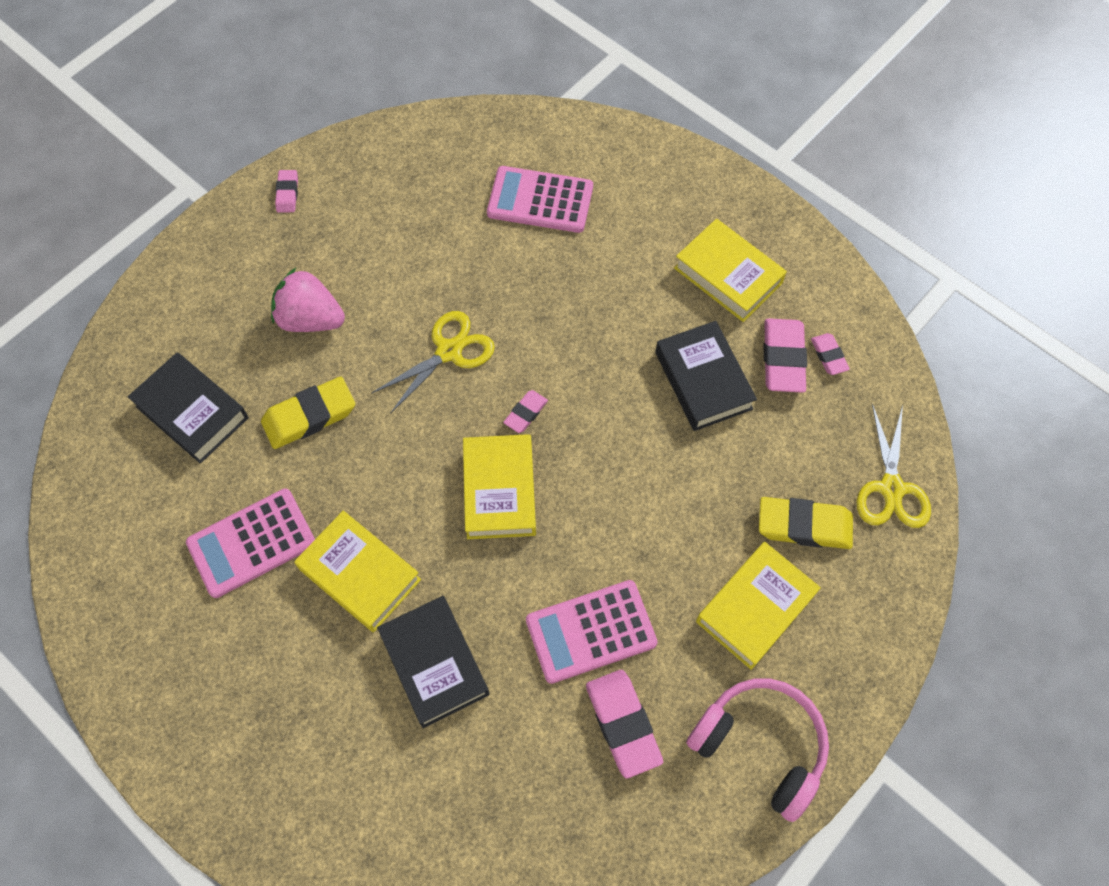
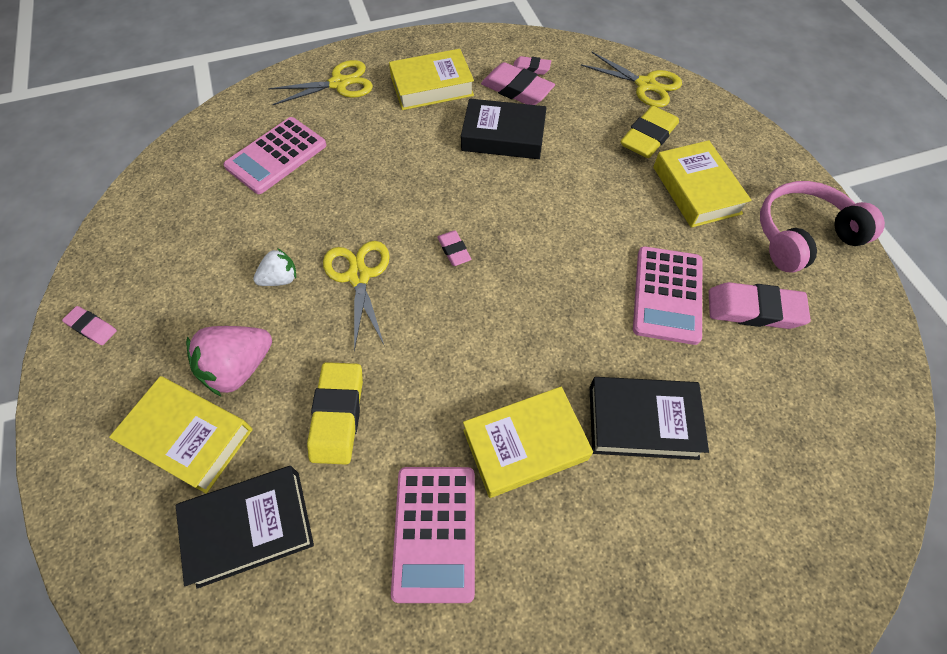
camera: 60 degrees left, 5 degrees down
yellow book [463,434,536,539] -> yellow book moved to [109,376,253,494]
none -> white strawberry [253,248,296,286]
none -> yellow scissors [268,60,373,105]

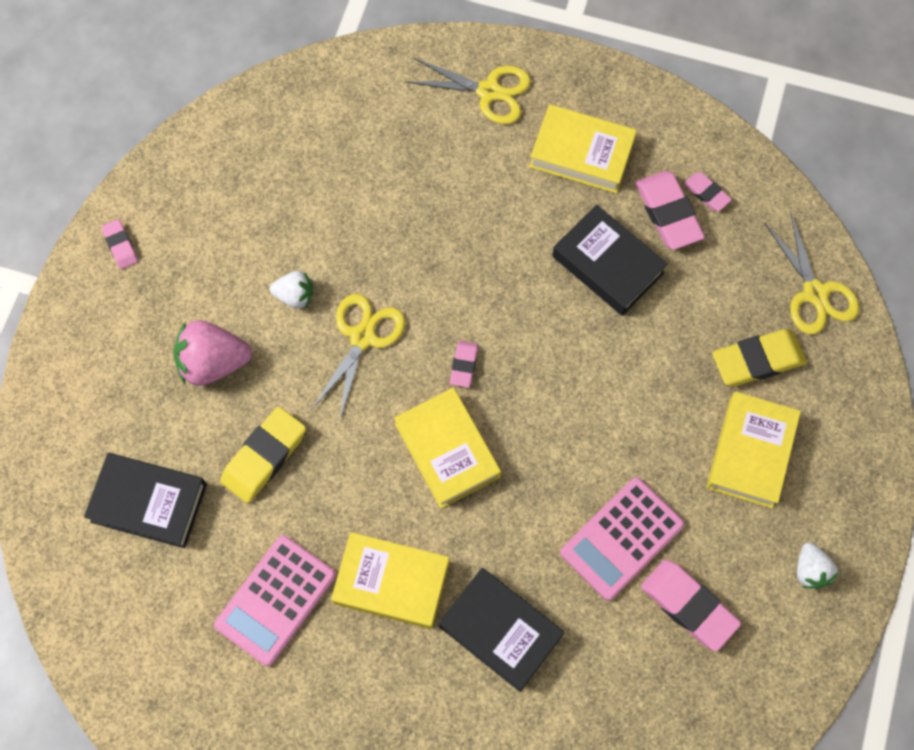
camera: 35 degrees right, 10 degrees up
yellow book [109,376,253,494] -> yellow book moved to [394,388,501,509]
pink calculator [223,117,326,194] -> none
pink headphones [760,181,885,273] -> white strawberry [797,543,838,589]

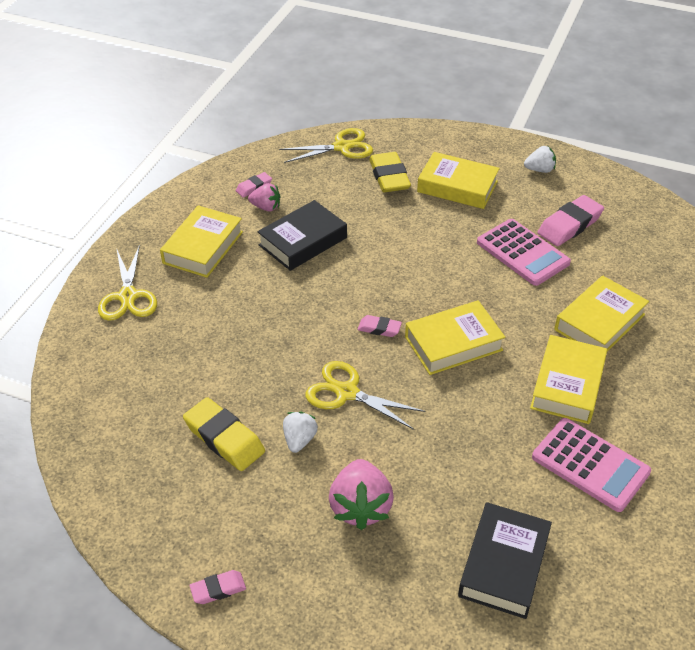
camera: 85 degrees left, 25 degrees down
yellow eraser [220,407,306,503] -> yellow eraser moved to [183,397,265,471]
yellow scissors [405,58,531,124] -> yellow scissors turned 150 degrees clockwise [98,245,157,321]
black book [438,568,564,692] -> yellow book [554,275,649,352]
pink eraser [635,171,705,250] -> pink strawberry [248,183,280,212]

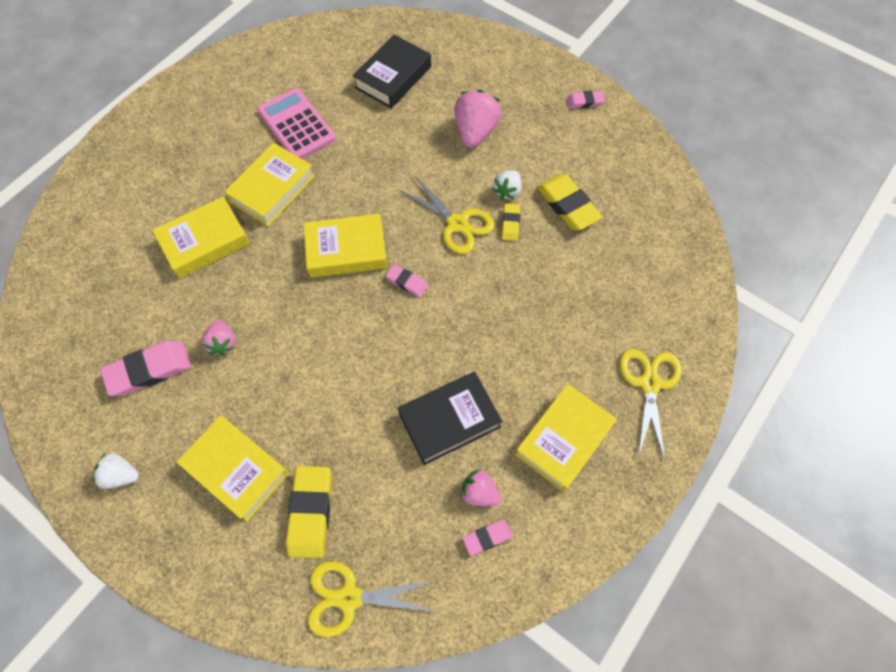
camera: 165 degrees left, 20 degrees up
pink calculator [477,219,571,286] -> pink strawberry [201,320,236,356]
none -> yellow eraser [502,203,520,241]

